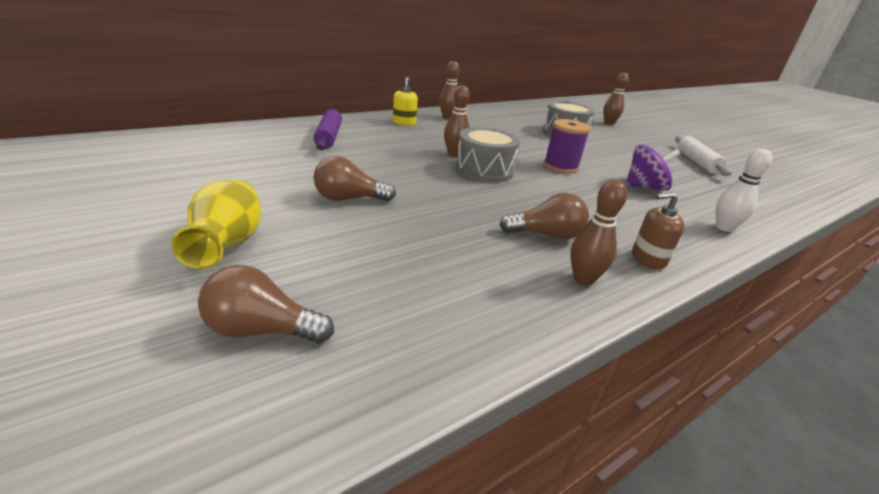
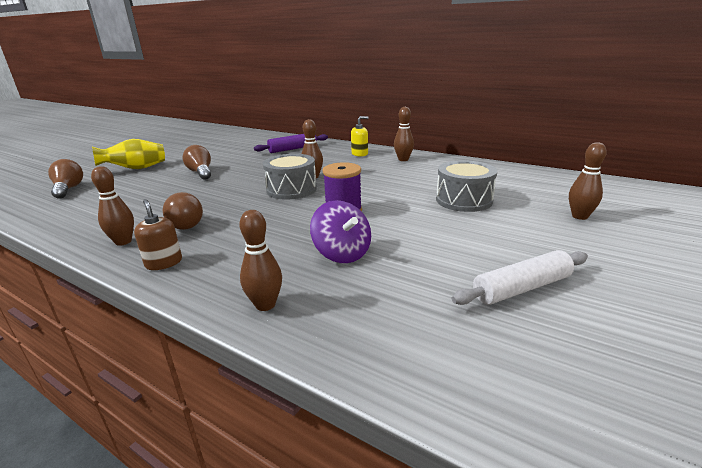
camera: 70 degrees right, 5 degrees down
white bowling pin [716,149,772,232] -> brown bowling pin [239,210,282,311]

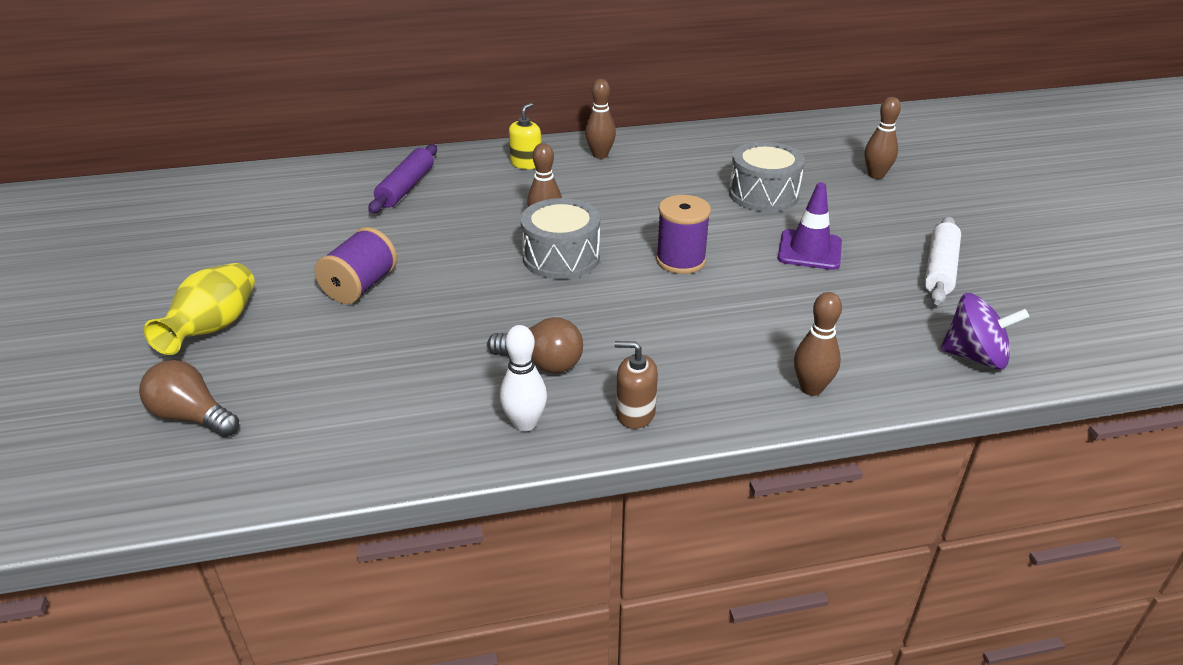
camera: 45 degrees left, 10 degrees up
brown bowling pin [91,166,134,246] -> white bowling pin [500,325,547,432]
brown light bulb [182,145,211,180] -> purple spool [314,227,397,304]
purple spinning top [310,200,371,263] -> purple spinning top moved to [940,293,1029,370]
none -> purple traffic cone [778,182,842,270]

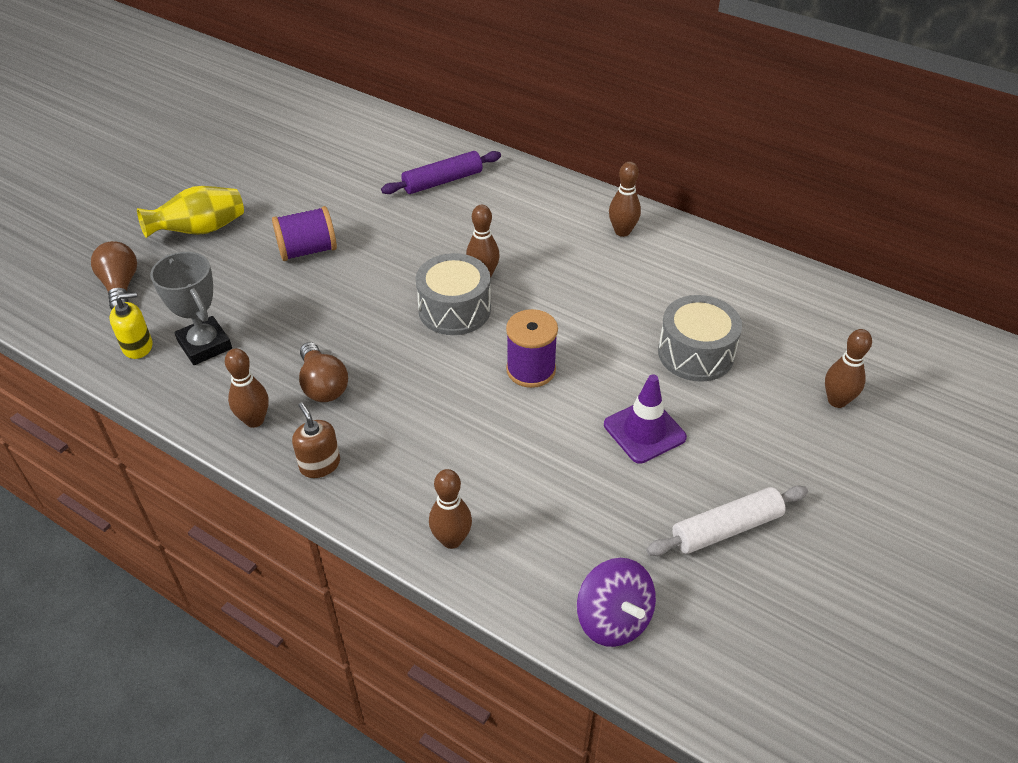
camera: 45 degrees right, 10 degrees up
white bowling pin [500,325,547,432] -> brown bowling pin [225,348,269,428]
yellow soap dispenser [509,103,541,169] -> yellow soap dispenser moved to [109,292,152,359]
none -> grey trophy [150,252,232,365]

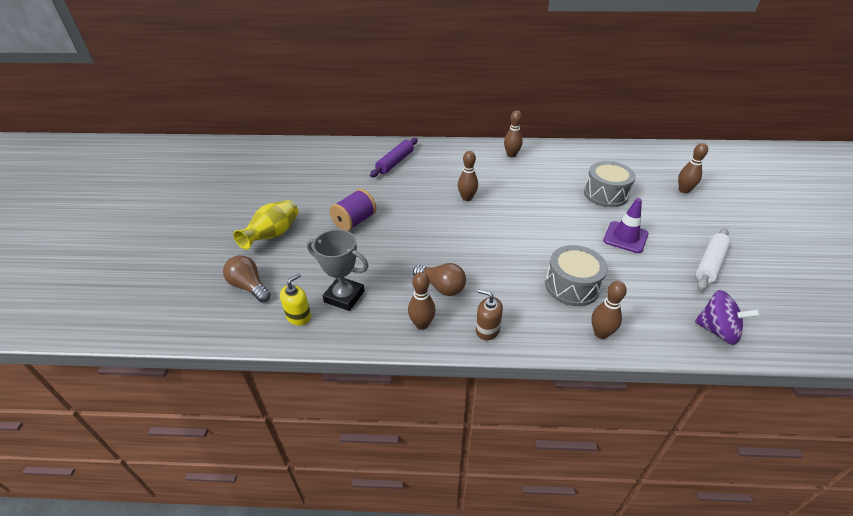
camera: 30 degrees left, 5 degrees down
grey drum [416,253,491,335] -> grey drum moved to [545,245,608,306]
purple spool [506,309,558,388] -> none

